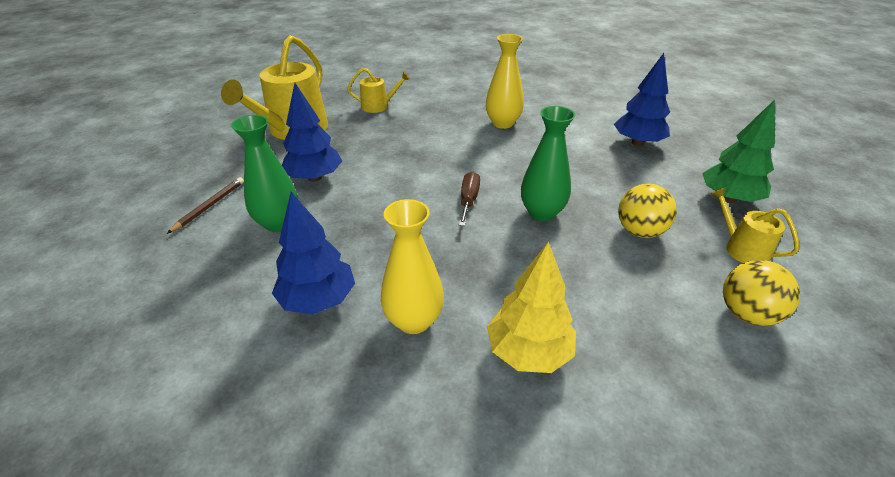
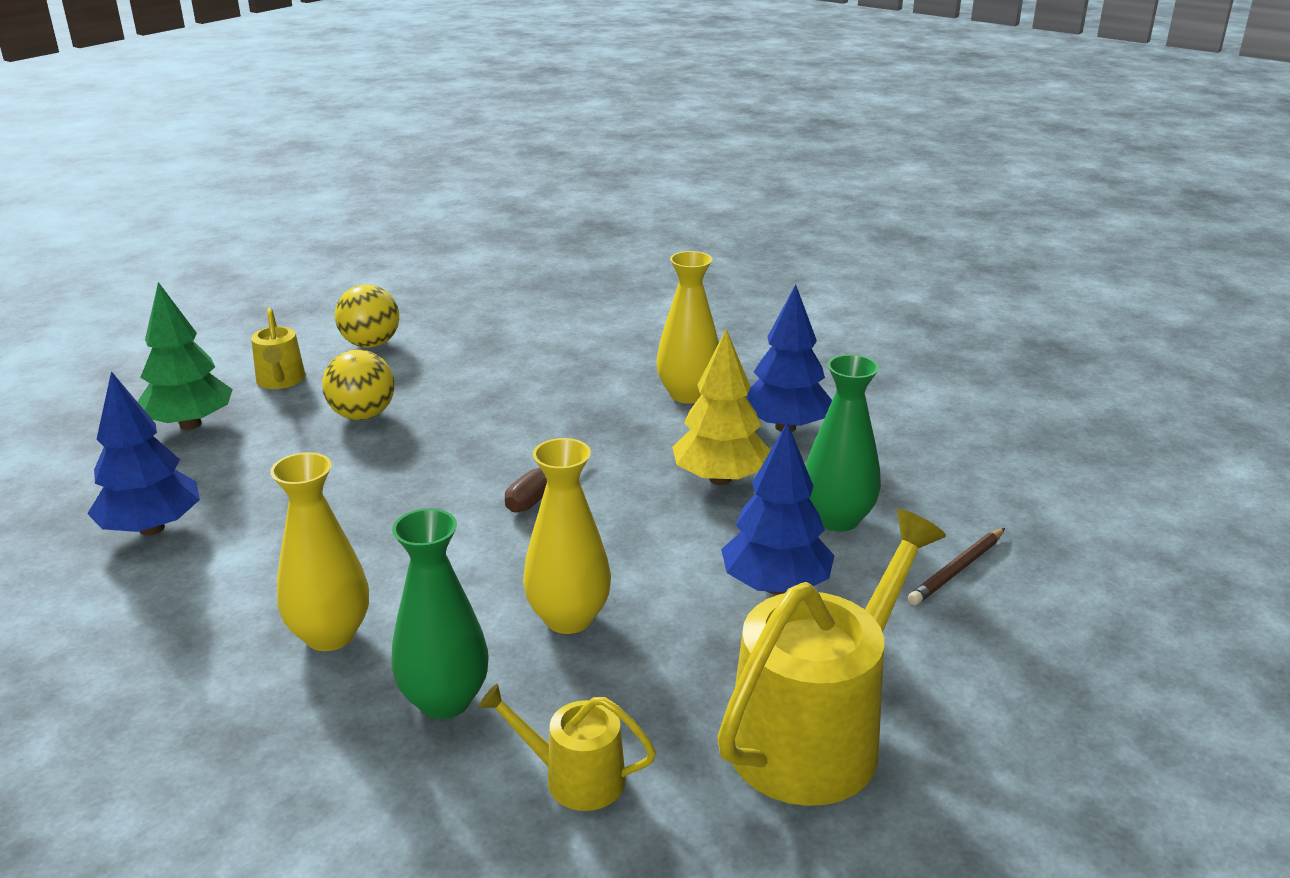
camera: 160 degrees left, 10 degrees down
yellow tree [487,241,576,373] -> yellow tree moved to [672,329,771,485]
green vase [521,106,575,221] -> green vase moved to [391,508,489,719]
none -> yellow vase [523,438,611,634]

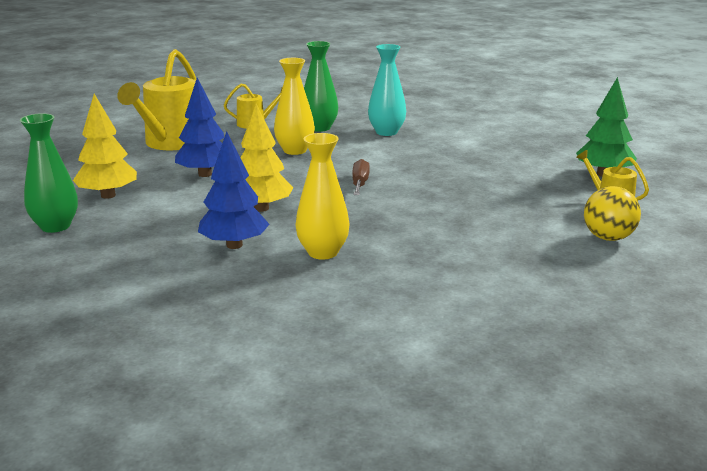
camera: 155 degrees right, 5 degrees down
blue tree [87,371,200,535] -> none
yellow vase [270,452,369,651] -> turquoise vase [368,44,406,136]
yellow ball [322,350,395,420] -> none
green vase [805,354,881,532] -> green vase moved to [20,113,78,233]
brown pencil [908,528,1005,605] -> yellow tree [73,94,137,199]

